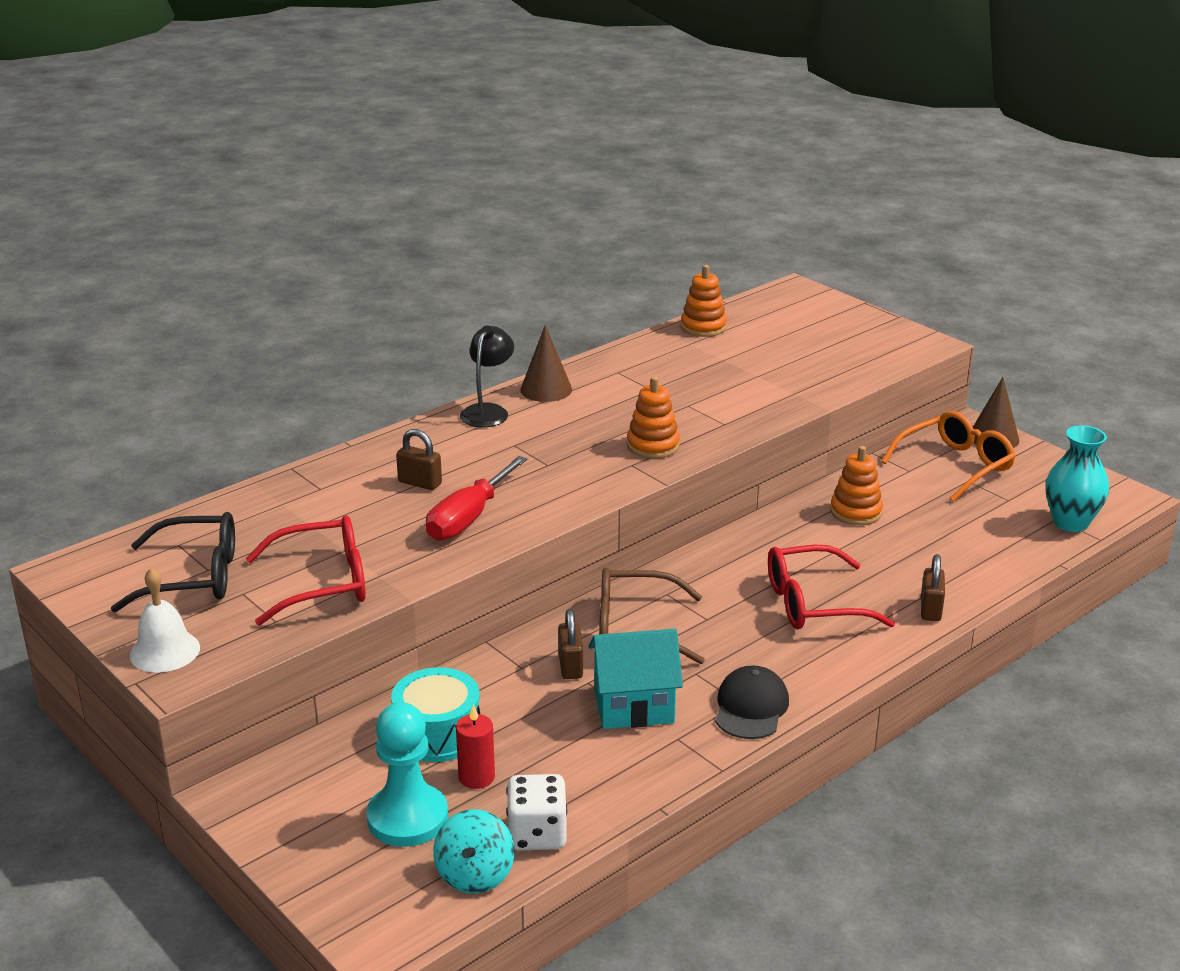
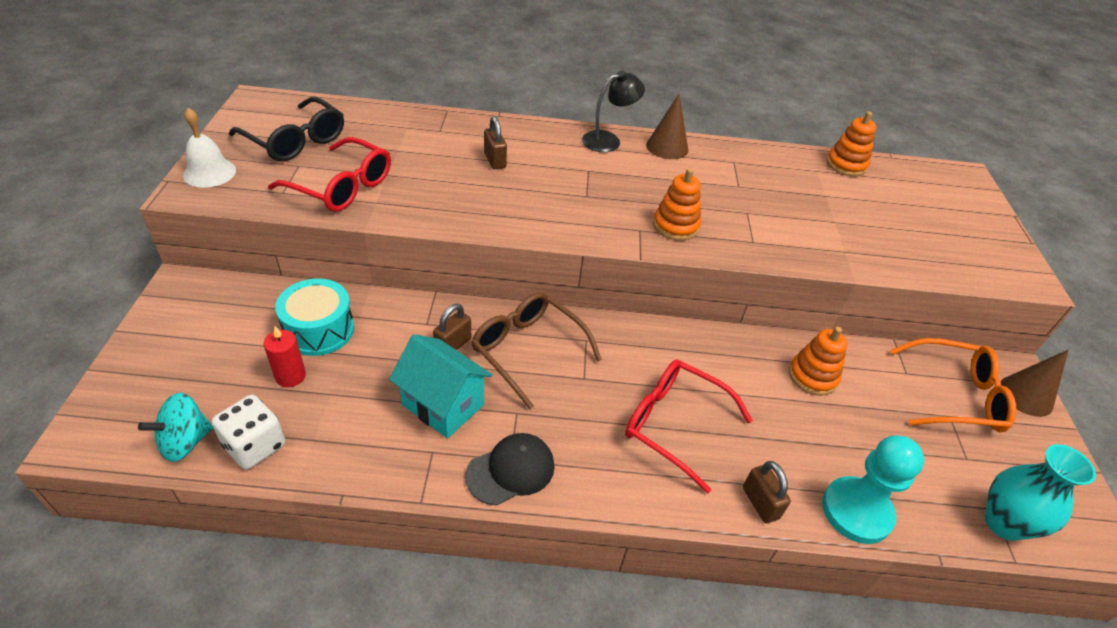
camera: 40 degrees right, 15 degrees up
turquoise pawn [366,702,448,847] -> turquoise pawn moved to [822,436,924,544]
red screwdriver [426,456,527,541] -> none
brown padlock [921,554,945,621] -> brown padlock turned 75 degrees counterclockwise [743,461,791,523]

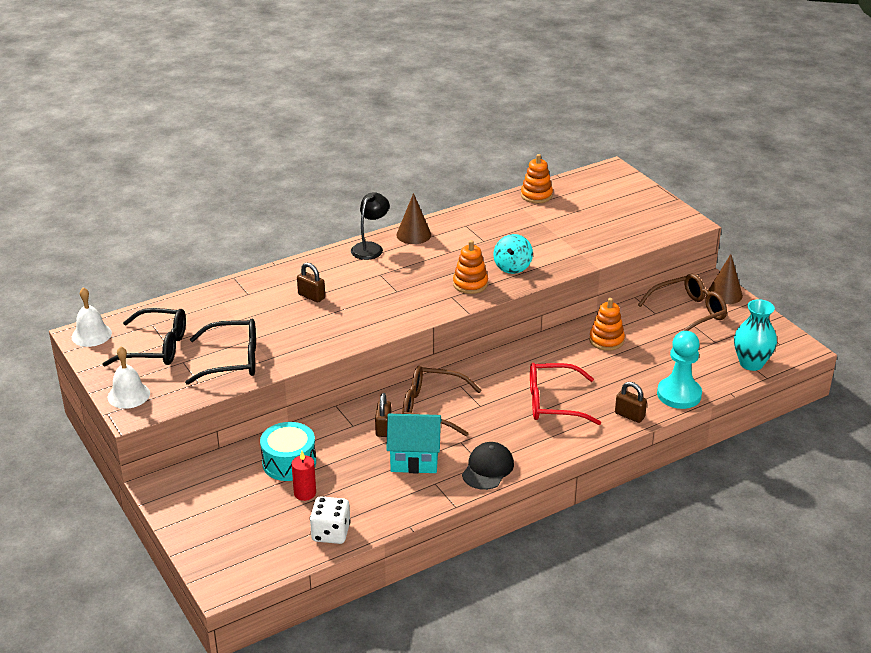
camera: 30 degrees left, 10 degrees down
turquoise spinning top [138,393,213,462] -> turquoise spinning top moved to [493,234,533,274]
red glasses [268,137,391,212] -> black glasses [185,319,256,385]
orange glasses [890,338,1017,432] -> brown glasses [638,274,727,337]
none -> white bell [72,287,112,347]

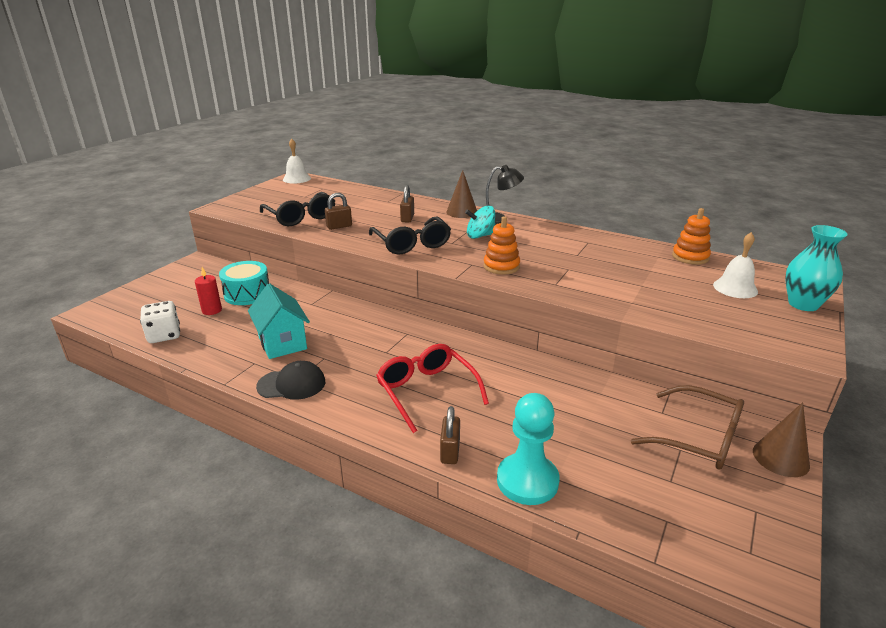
camera: 60 degrees right, 5 degrees down
black glasses [103,308,186,366] -> black glasses moved to [369,216,451,254]
white bell [108,346,150,409] -> white bell moved to [713,232,758,298]
brown padlock [375,393,391,437] -> brown padlock moved to [325,193,352,230]
brown cone [396,193,431,244] -> brown cone moved to [446,170,477,218]
brown glasses [402,366,482,436] -> none
turquoise spinning top [493,234,533,274] -> turquoise spinning top moved to [465,206,495,239]
orange stacking toy [589,298,625,351] -> none
turquoise vase [734,299,777,371] -> turquoise vase moved to [785,225,848,311]

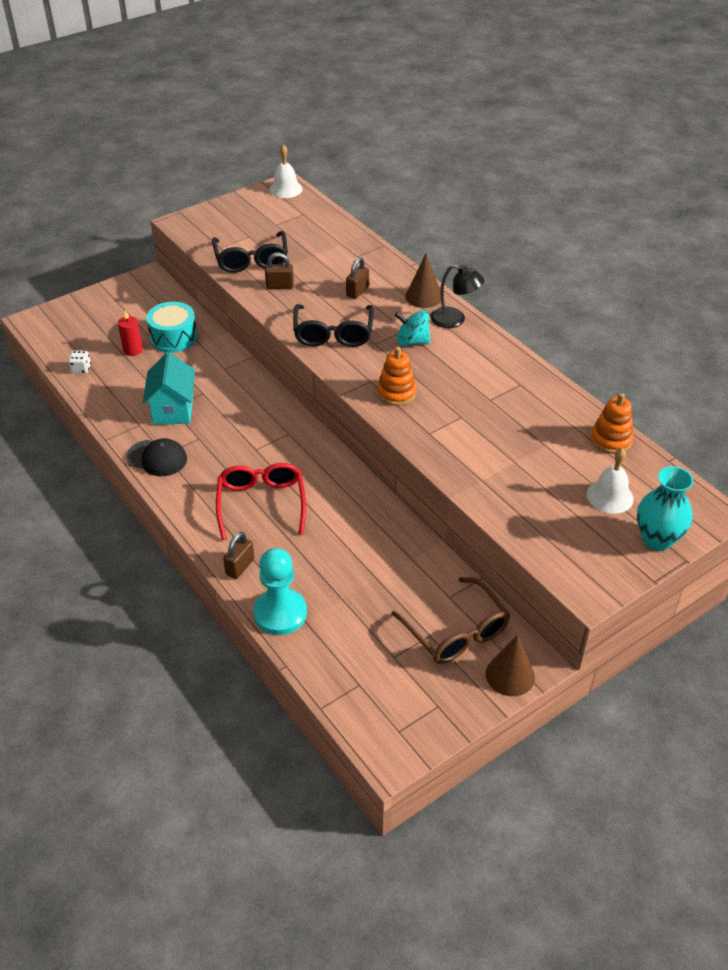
camera: 25 degrees right, 15 degrees up
white dice [140,301,180,343] -> white dice [68,350,91,374], size x0.60

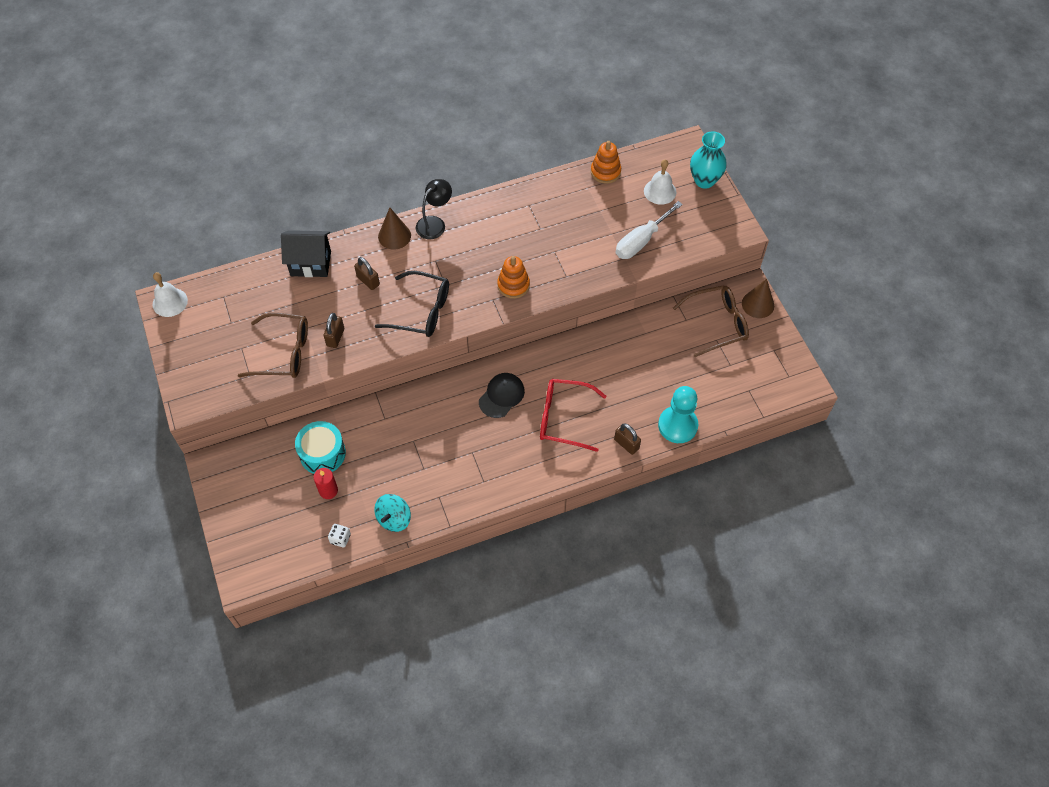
camera: 75 degrees left, 15 degrees up
black cap [126,438,187,476] -> black cap moved to [479,373,525,418]
turquoise house [143,352,195,425] -> none
black glasses [212,231,288,273] -> brown glasses [238,313,308,378]
turquoise spinning top [395,310,431,346] -> turquoise spinning top moved to [374,494,411,532]
none -> black house [281,230,331,277]
none -> white screwdriver [616,201,683,259]

